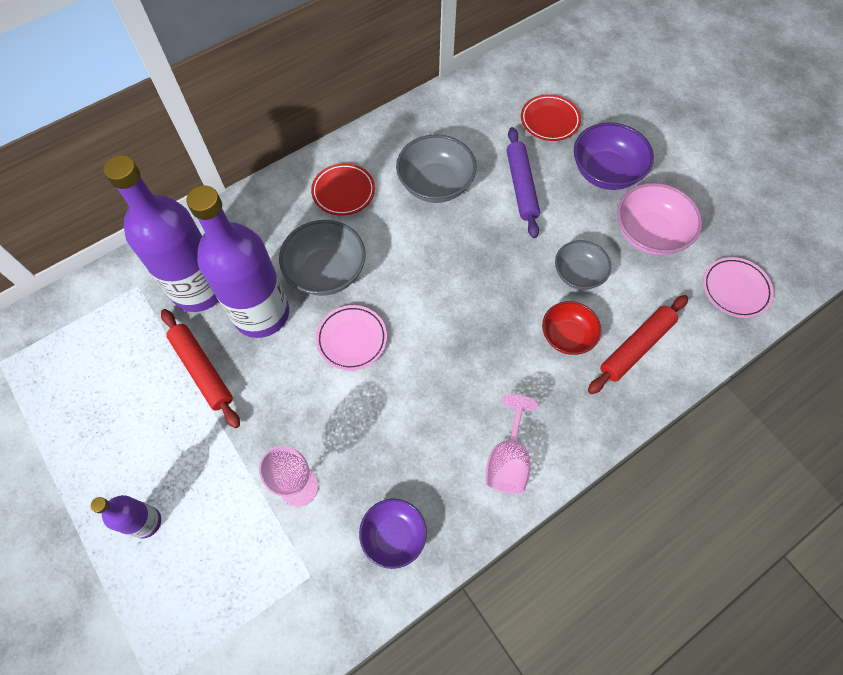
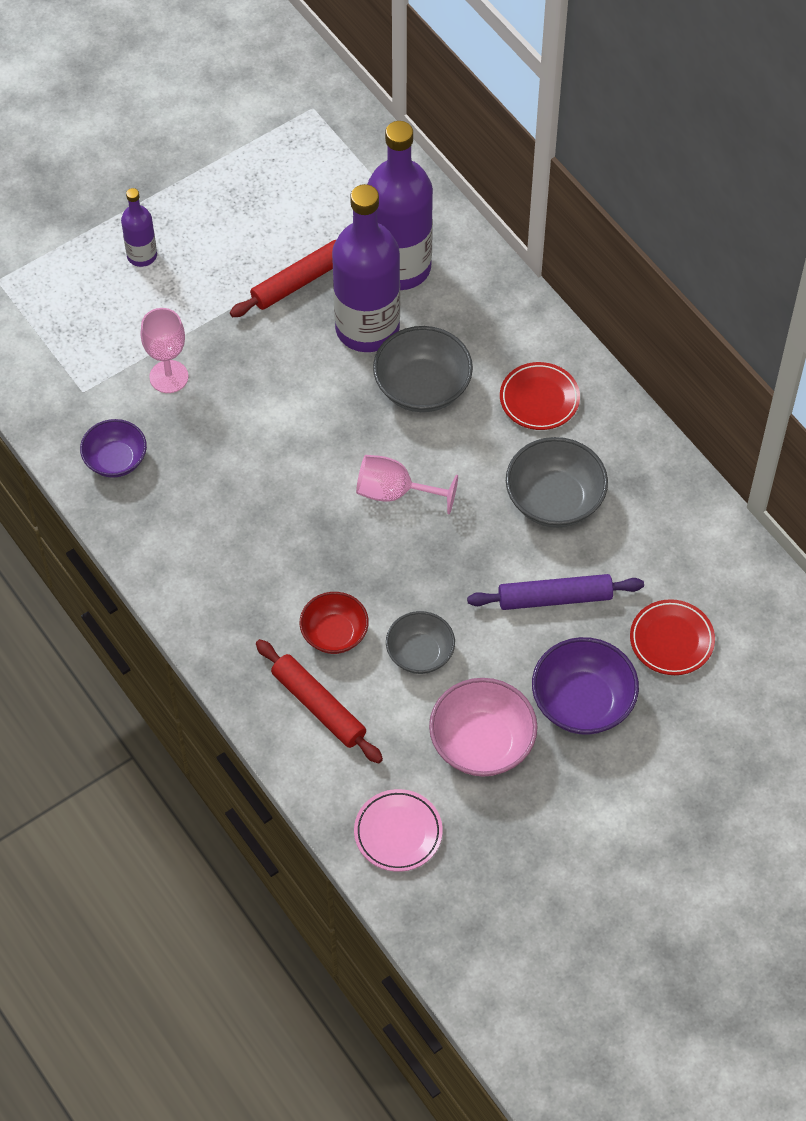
camera: 90 degrees right, 5 degrees down
pink plate [316,305,387,370] -> none
pink goblet [486,394,539,494] -> pink goblet moved to [356,455,458,514]

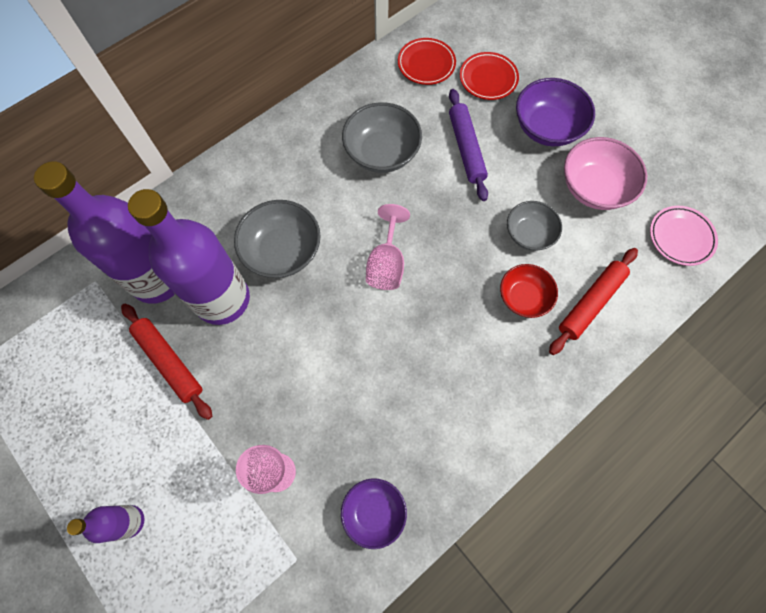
camera: 95 degrees left, 10 degrees up
red plate [500,362,580,430] -> red plate moved to [398,38,456,85]

